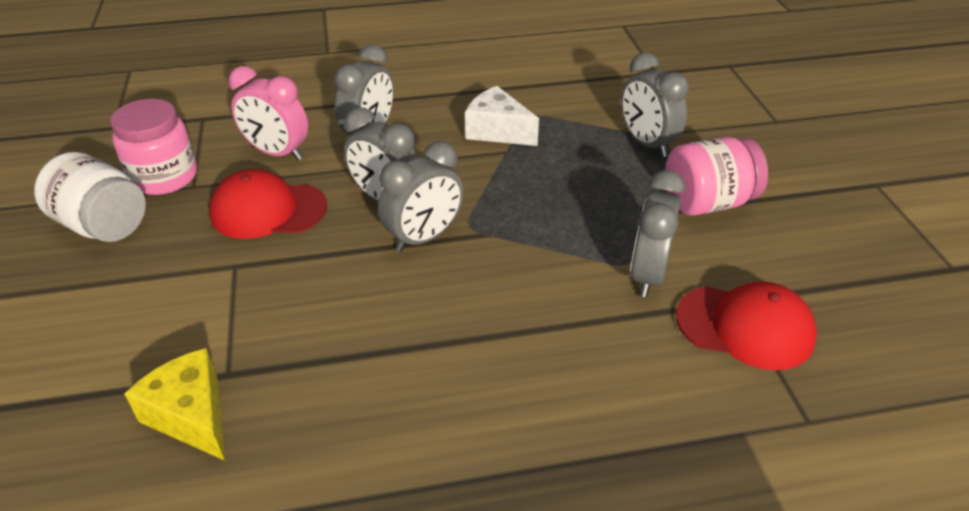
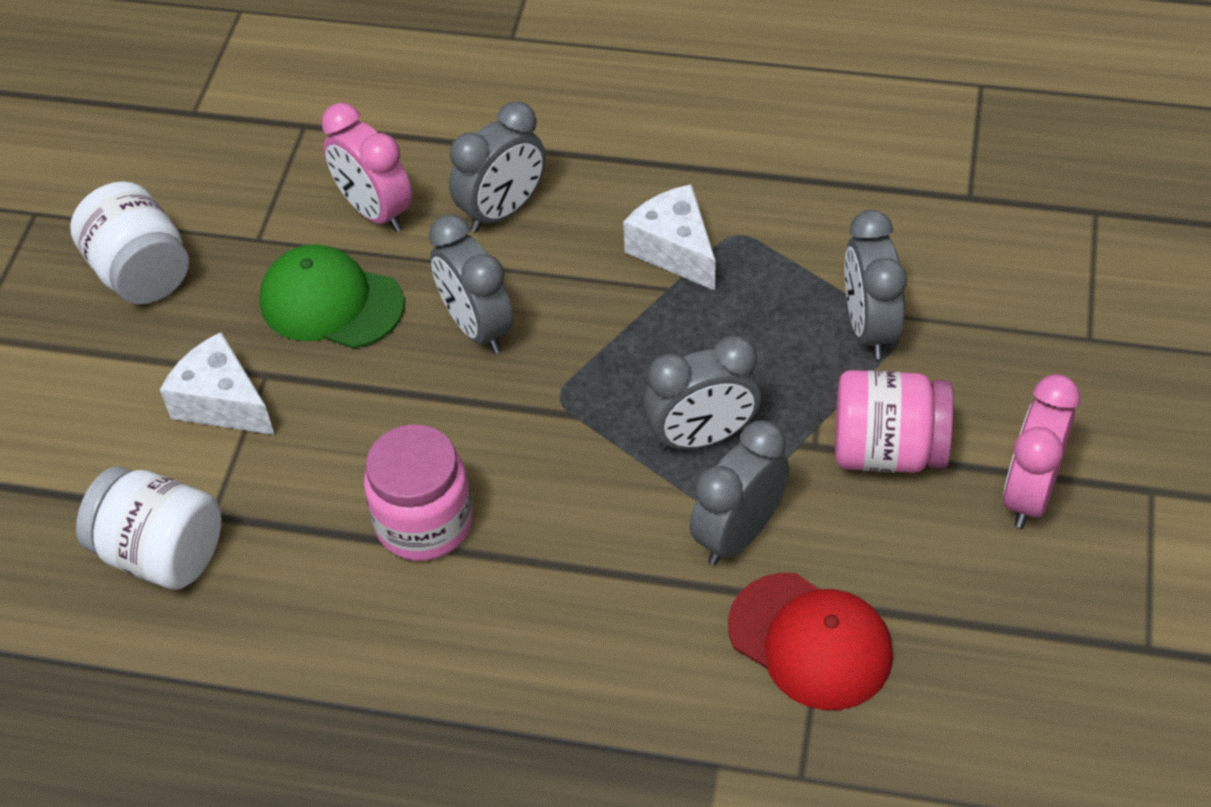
camera: 25 degrees right, 10 degrees up
pink jar [110,99,197,195] -> pink jar moved to [364,424,473,561]
yellow cheese [124,348,225,461] -> white jar [76,467,222,590]
red cap [209,169,327,239] -> green cap [259,244,404,348]
grey clock [378,141,463,252] -> grey clock moved to [644,335,761,451]
none -> white cheese [160,332,275,435]
none -> pink clock [1003,374,1080,528]

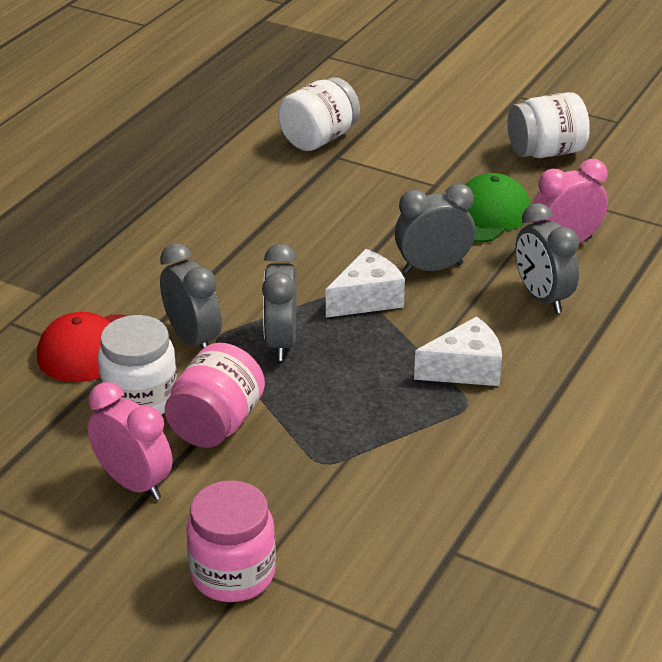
camera: 105 degrees right, 15 degrees down
white cheese [160,332,275,435] -> white cheese moved to [326,249,405,318]
pink jar [364,424,473,561] -> pink jar moved to [186,480,276,602]
grey clock [844,210,907,359] -> none
none -> white jar [98,315,177,415]

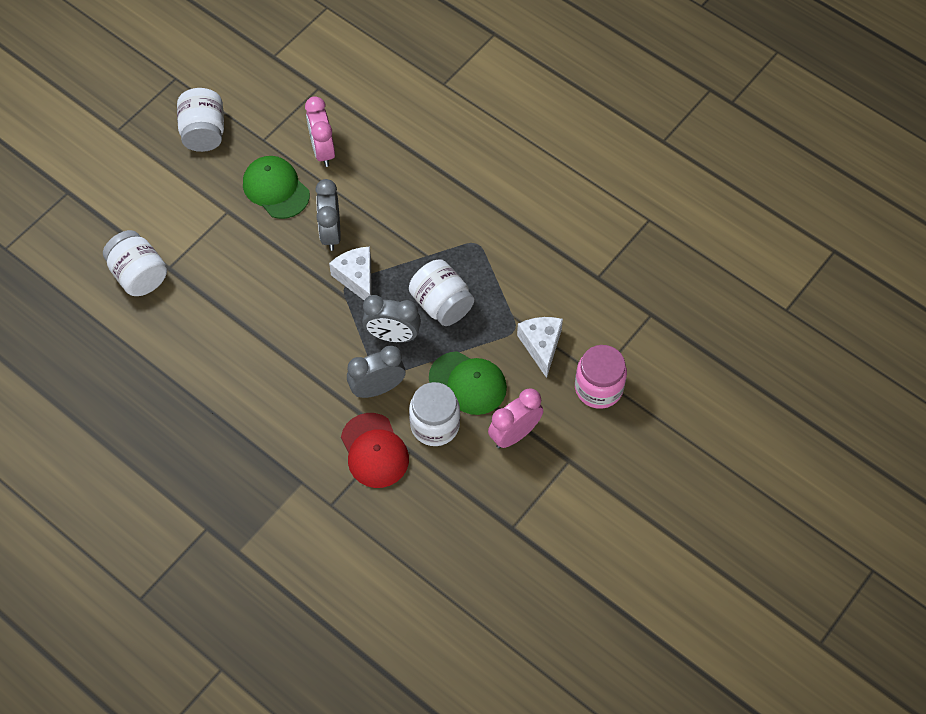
camera: 80 degrees left, 25 degrees up
pink jar [165,343,265,448] -> green cap [429,351,507,415]
white cheese [414,316,502,386] -> white cheese moved to [517,317,563,378]
grey clock [515,203,579,313] -> none
none -> white jar [409,260,474,326]

